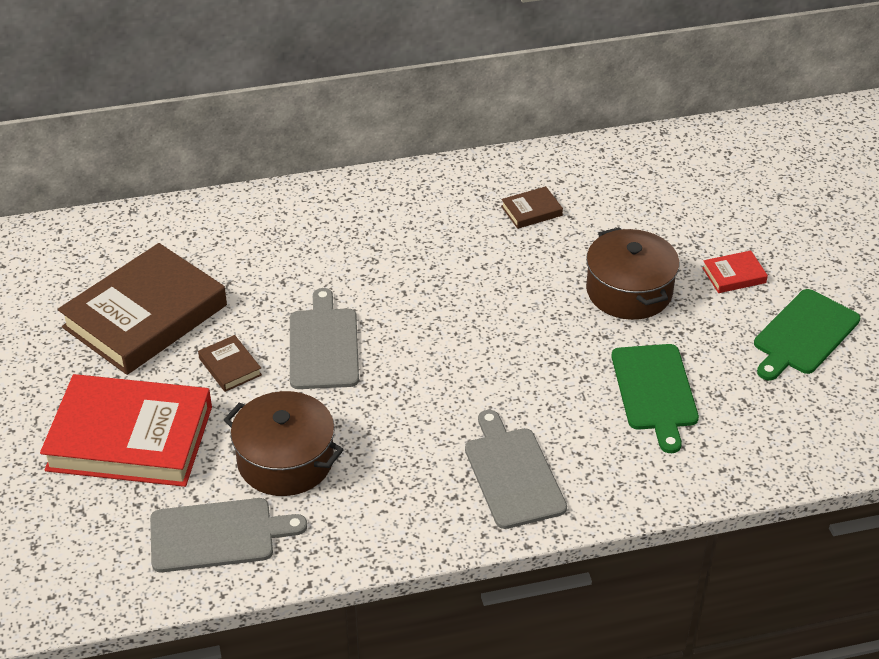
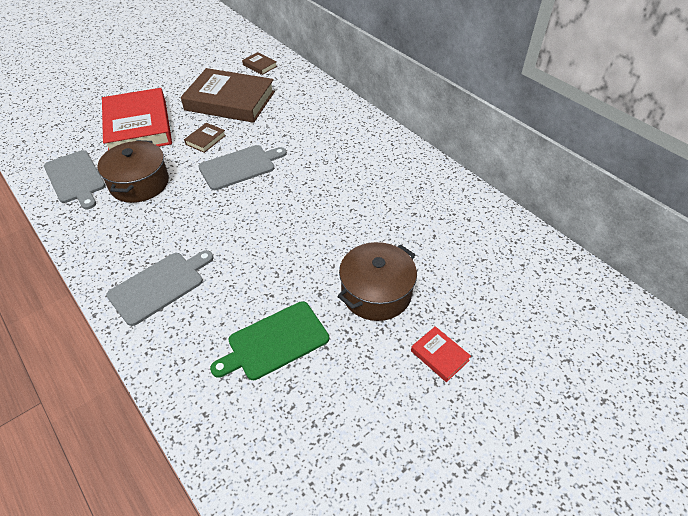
camera: 65 degrees right, 5 degrees up
brown book [501,186,563,229] -> brown book moved to [242,52,277,75]
green cutting board [754,289,860,381] -> none

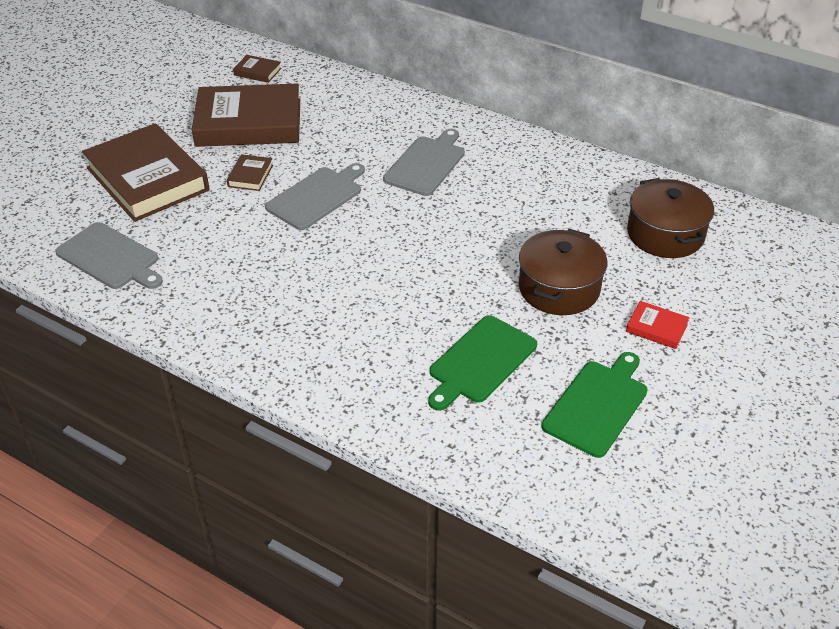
camera: 20 degrees left, 5 degrees down
brown pot [98,140,169,203] -> brown pot moved to [627,178,714,258]
red book [102,88,172,150] -> brown book [82,123,209,222]
grey cutting board [106,250,213,326] -> grey cutting board moved to [383,129,465,196]
none -> green cutting board [542,352,648,458]

